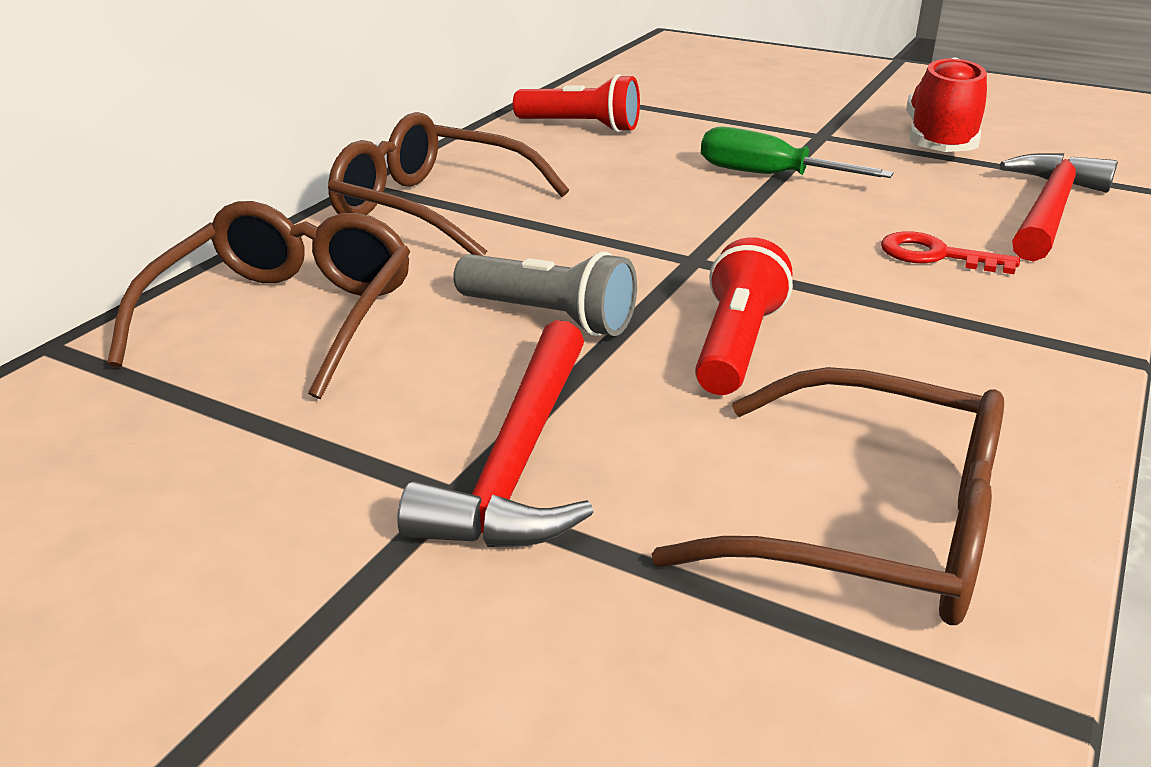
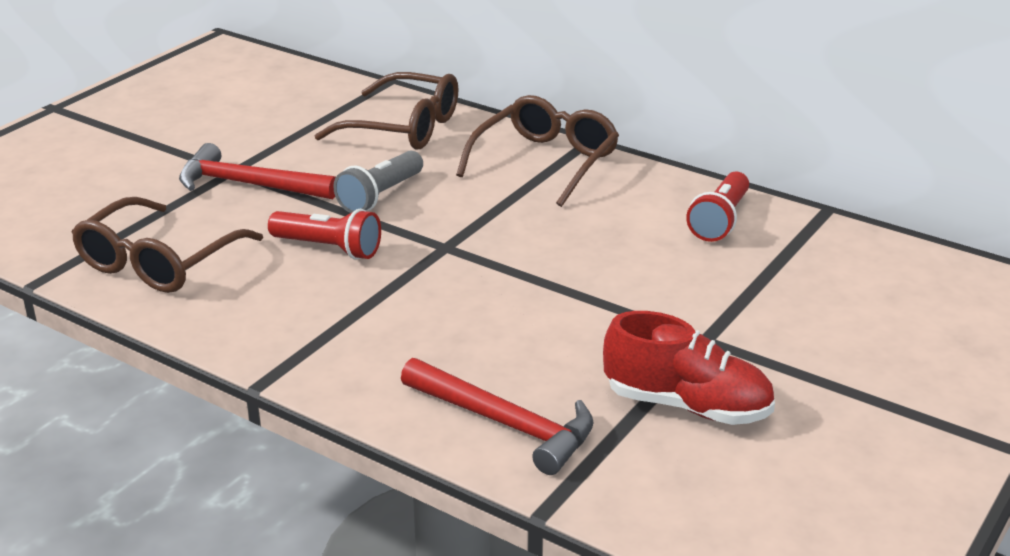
camera: 95 degrees right, 0 degrees up
green screwdriver [701,127,894,178] -> none
red key [881,231,1020,274] -> none

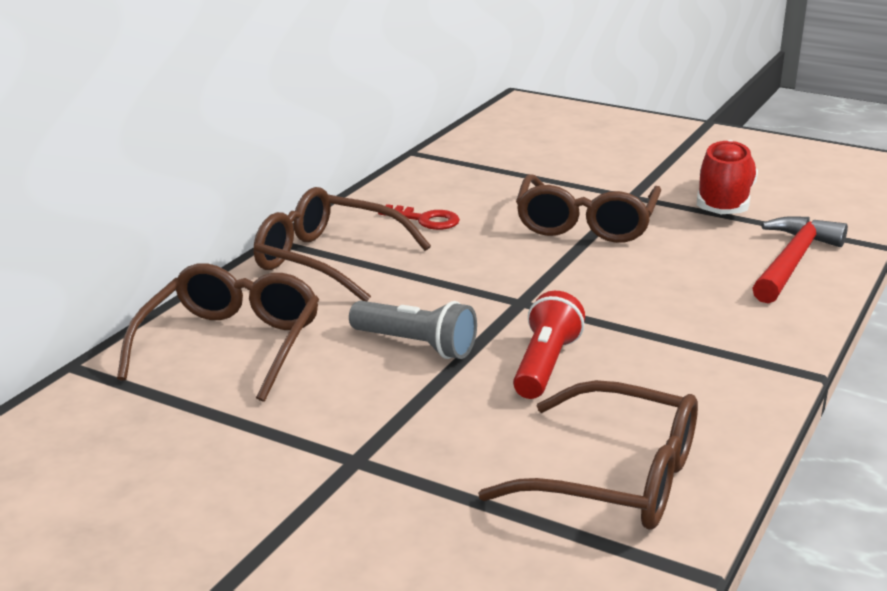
camera: 95 degrees left, 5 degrees down
red hammer [179,143,336,199] -> none
red flashlight [686,172,749,242] -> none
none -> red key [378,204,460,230]
none -> brown glasses [516,174,661,243]

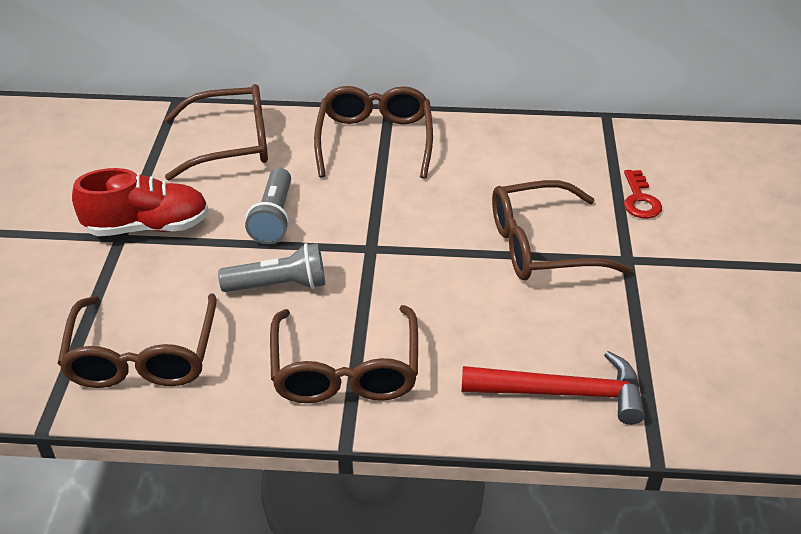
camera: 65 degrees right, 15 degrees up
red key [378,204,460,230] -> red key moved to [624,170,662,219]
red flashlight [513,291,585,399] -> grey flashlight [218,243,325,292]
red shoe [697,140,758,214] -> red shoe moved to [72,168,209,236]
none -> brown glasses [270,305,418,403]

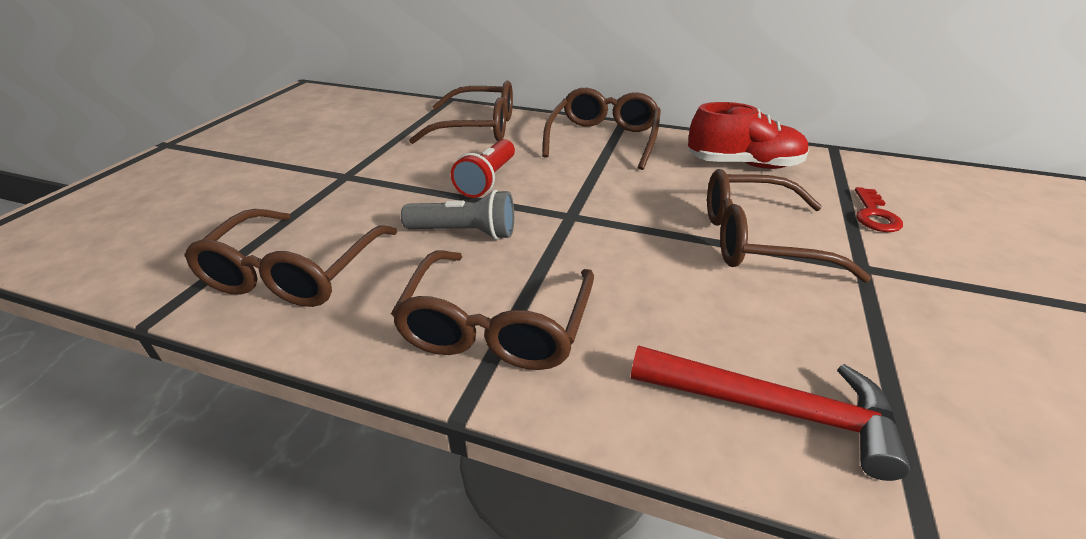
camera: 15 degrees right, 5 degrees down
red shoe [72,168,209,236] -> red shoe moved to [688,102,809,169]
grey flashlight [245,168,291,244] -> red flashlight [451,139,515,198]

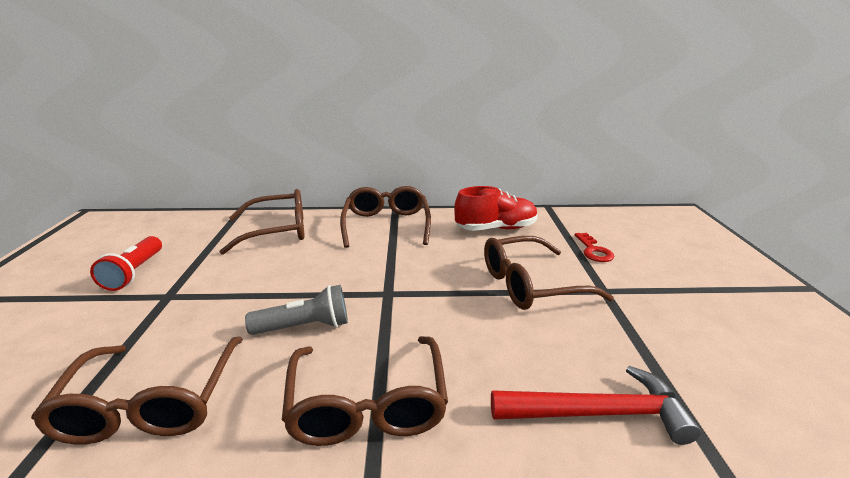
camera: 20 degrees left, 10 degrees down
red flashlight [451,139,515,198] -> red flashlight moved to [90,236,162,291]

